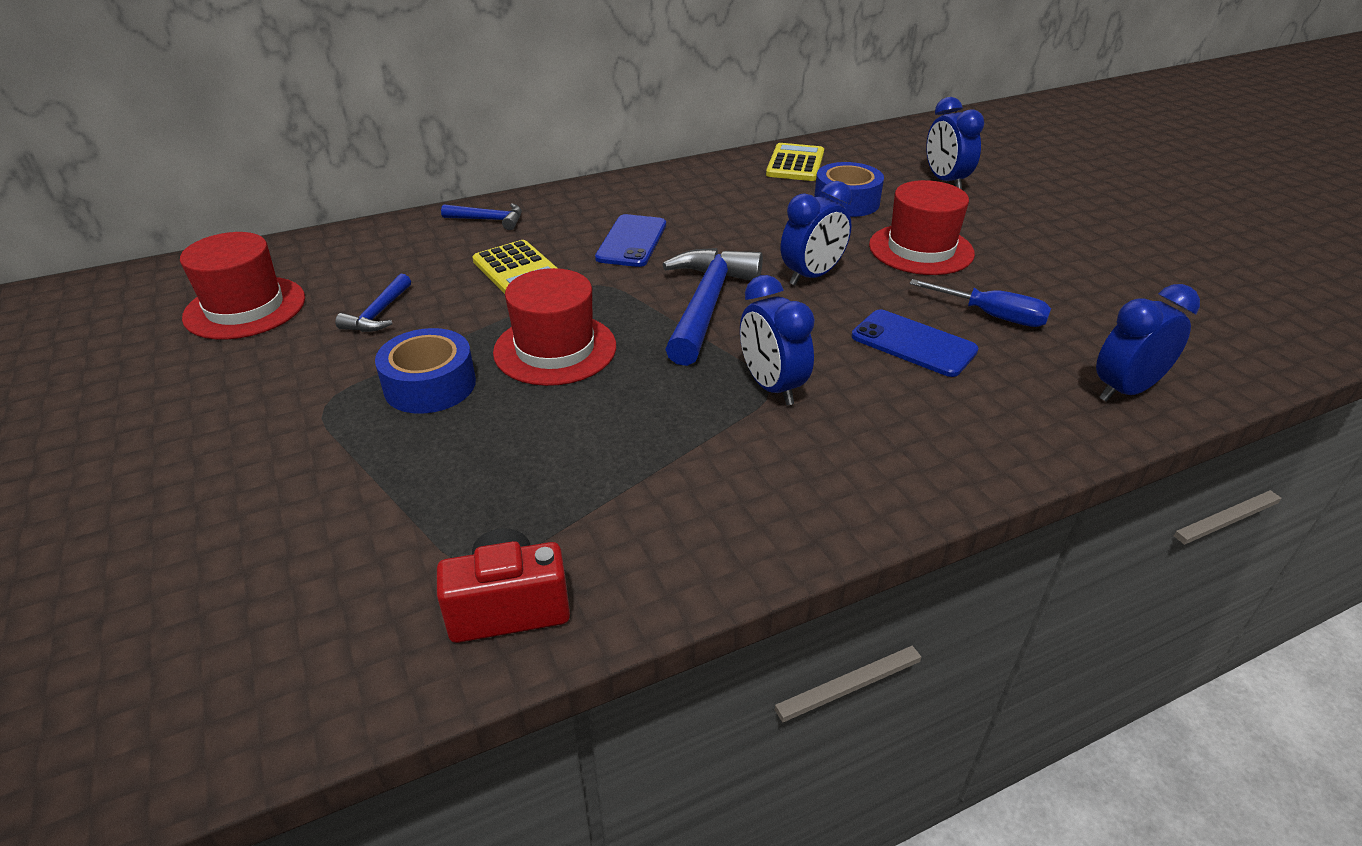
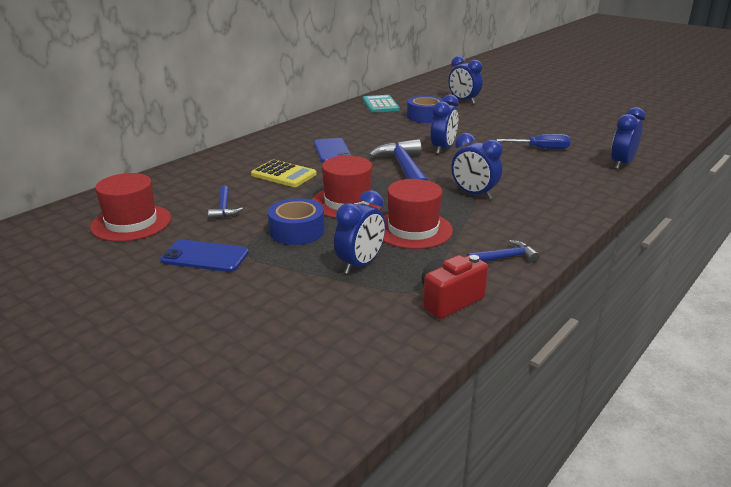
camera: 25 degrees left, 10 degrees down
blue hammer [441,203,522,230] -> blue hammer moved to [467,240,540,263]
yellow calculator [766,143,824,181] -> turquoise calculator [363,95,399,112]
blue phone [851,309,979,377] -> blue phone moved to [160,240,249,272]
red hat [869,180,975,275] -> red hat moved to [383,179,453,249]
none -> blue clock [334,190,385,274]

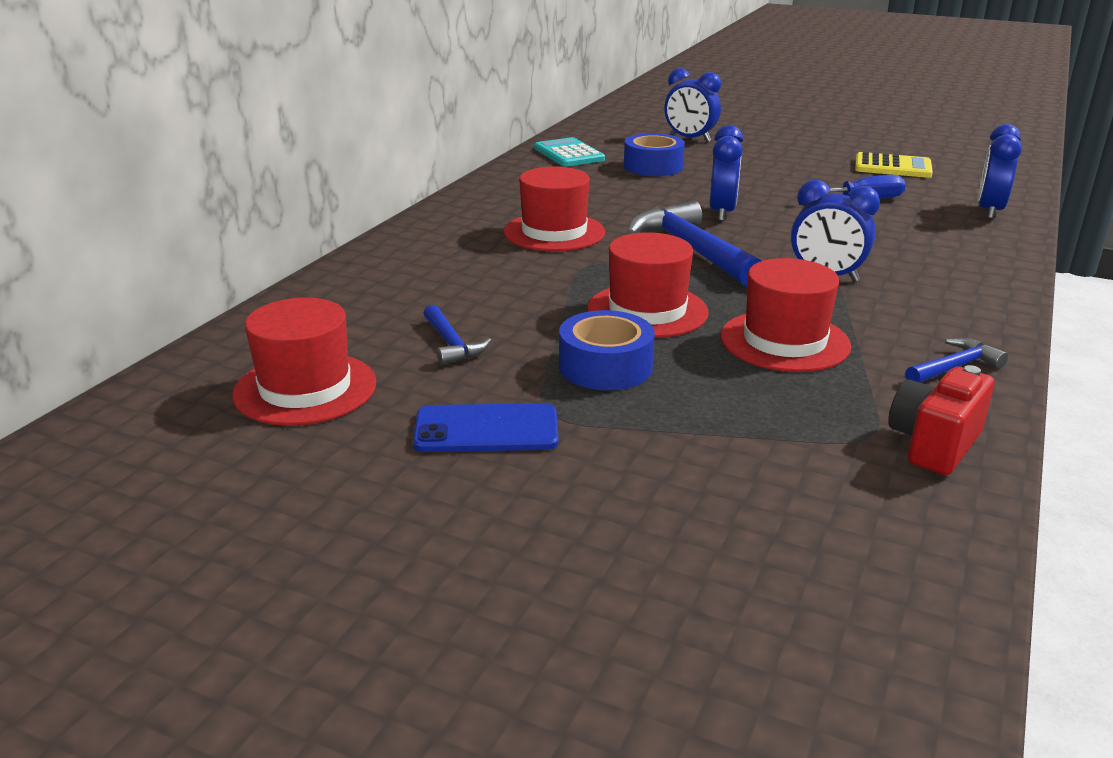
camera: 15 degrees left, 0 degrees up
yellow calculator [251,160,317,187] -> yellow calculator moved to [855,152,933,178]
blue phone [314,138,352,163] -> red hat [504,166,605,251]
blue clock [334,190,385,274] -> none

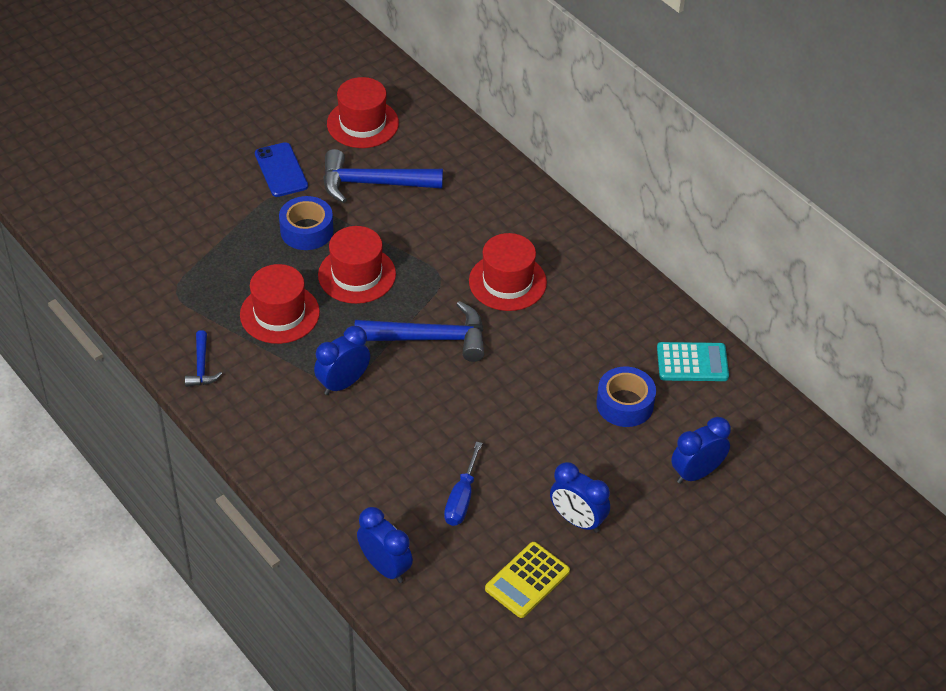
camera: 115 degrees right, 20 degrees up
blue phone [413,403,558,452] -> blue phone turned 45 degrees counterclockwise [255,142,308,197]
blue hammer [423,304,491,365] -> blue hammer [323,149,443,203], size x1.97
blue clock [710,125,743,221] -> blue clock moved to [550,462,610,533]
red camera [888,365,994,475] -> none

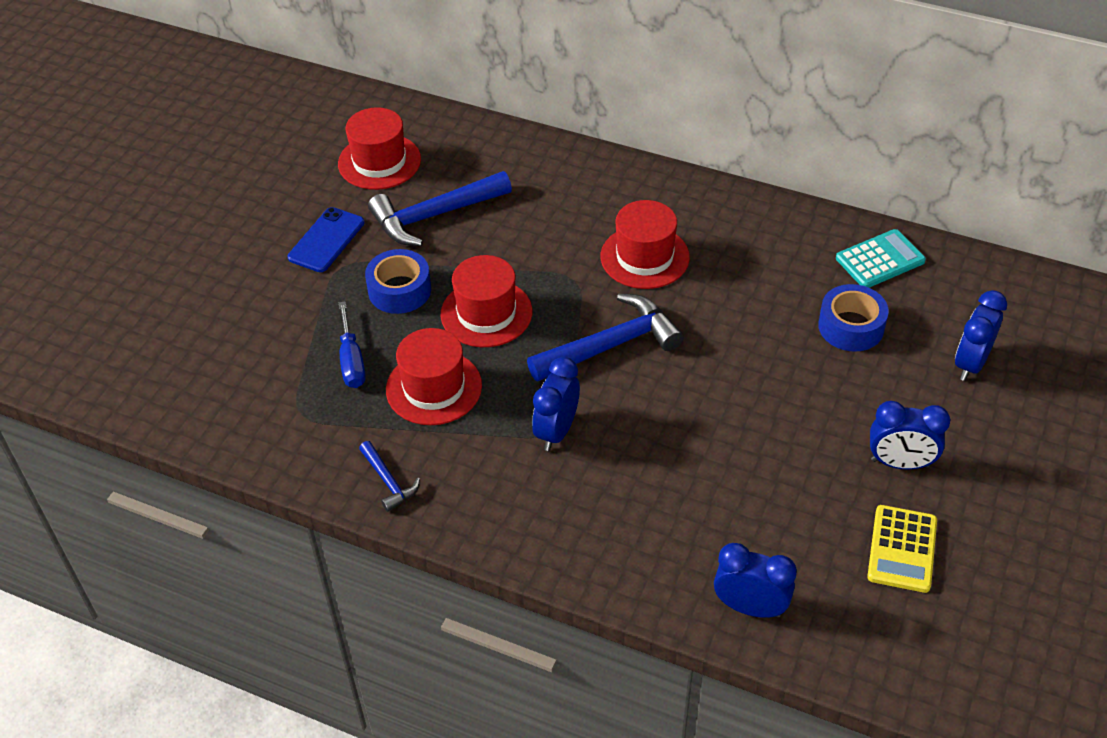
camera: 25 degrees left, 0 degrees up
blue phone [255,142,308,197] -> blue phone turned 75 degrees clockwise [288,207,364,272]
blue screwdriver [444,442,482,526] -> blue screwdriver moved to [339,301,366,388]

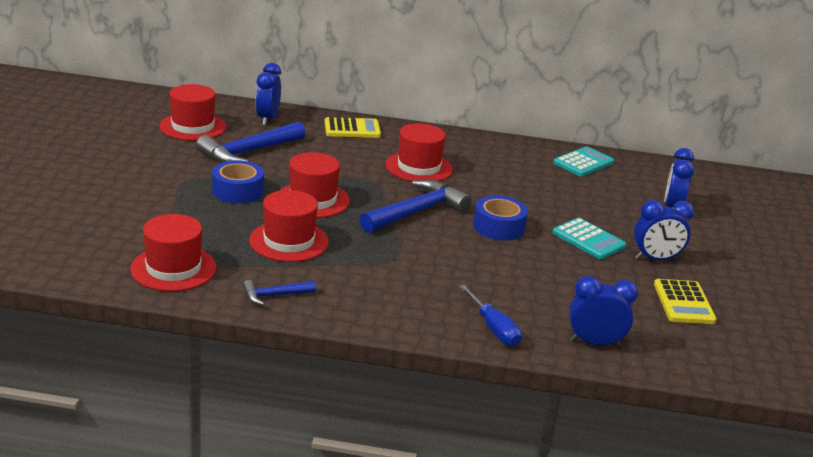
camera: 20 degrees left, 20 degrees down
blue phone [288,207,364,272] -> none
blue screwdriver [339,301,366,388] -> blue screwdriver moved to [459,284,522,346]
blue hammer [359,441,420,512] -> blue hammer turned 120 degrees clockwise [242,280,316,306]
blue clock [532,357,580,451] -> blue clock moved to [255,63,281,125]
blue tape [818,284,889,352] -> blue tape moved to [473,196,528,241]
none -> red hat [130,214,217,292]
none -> yellow calculator [325,117,381,138]
none -> turquoise calculator [552,218,626,259]

